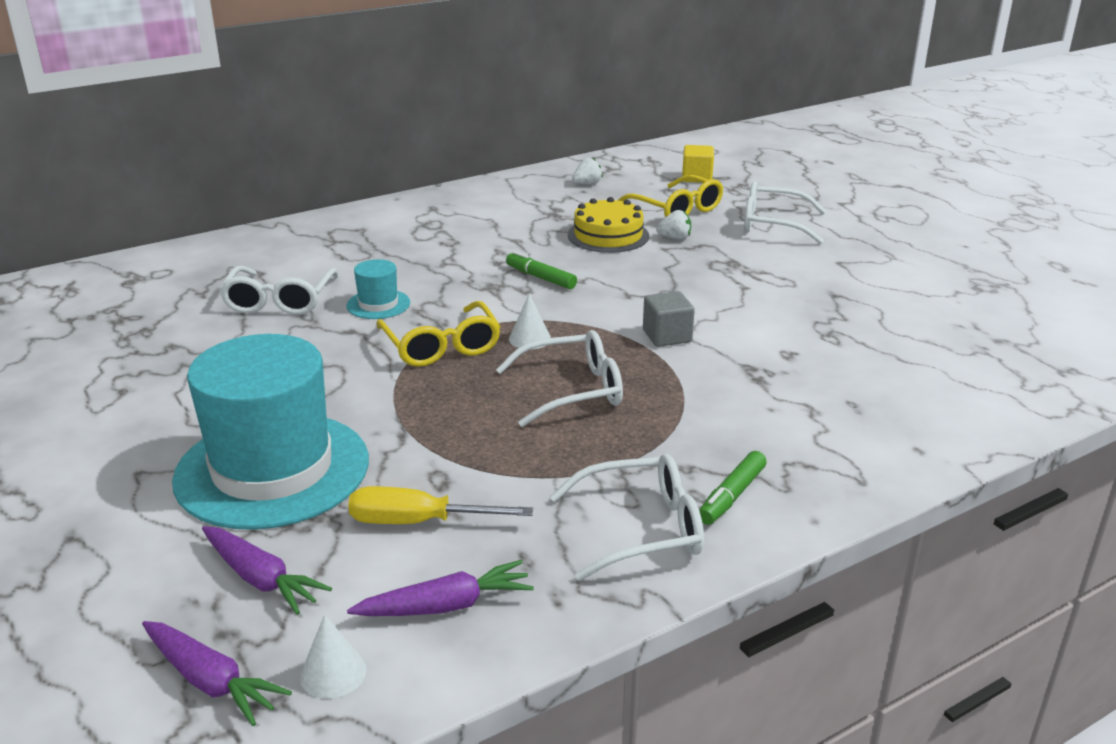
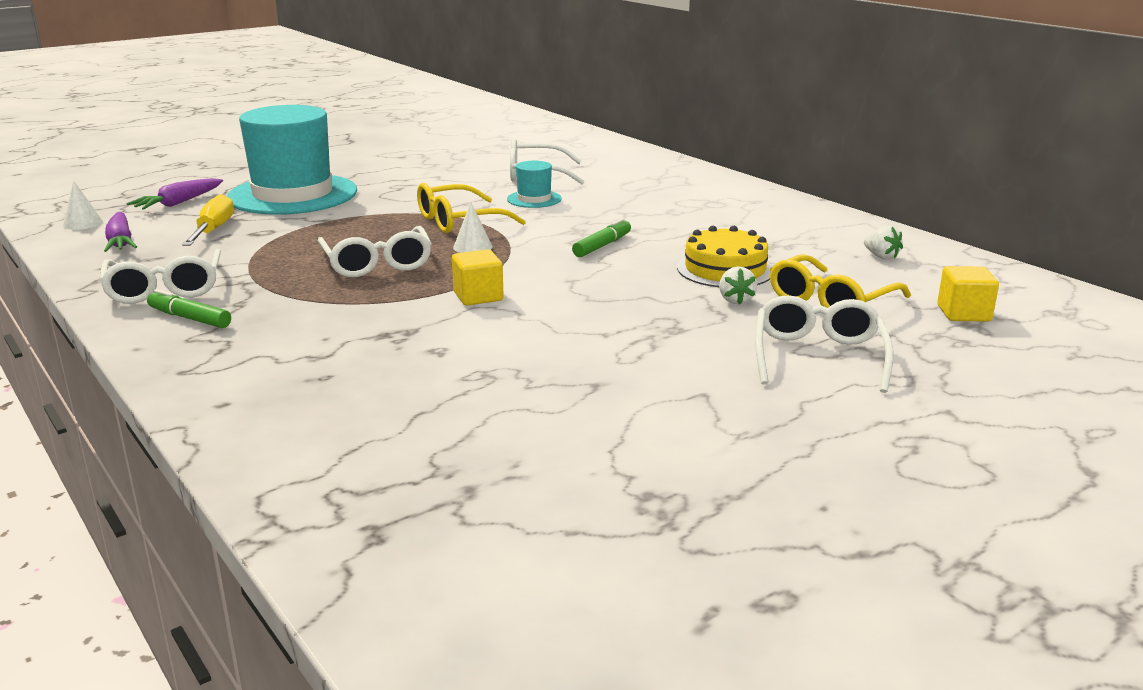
camera: 85 degrees right, 5 degrees down
purple carrot [142,621,292,726] -> none
grey cube [643,291,695,347] -> yellow cube [452,249,504,306]

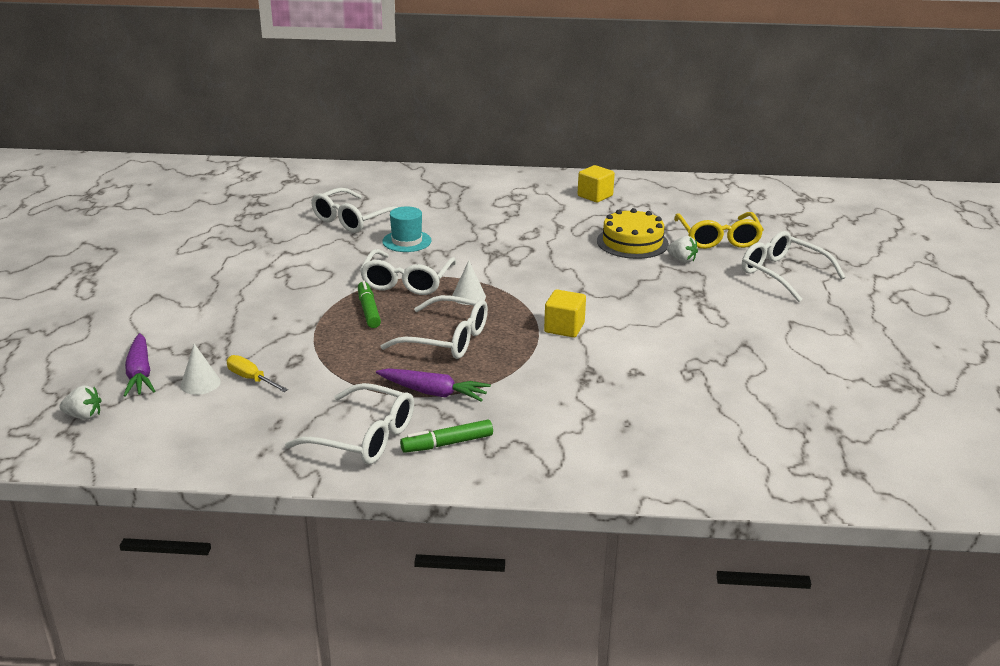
camera: 50 degrees left, 5 degrees up
white cone [63,181,103,230] -> white cone moved to [180,344,221,395]
purple carrot [104,212,137,252] -> purple carrot moved to [376,368,491,402]
yellow screwdriver [182,194,234,246] -> yellow screwdriver [227,355,288,392], size x0.66
turquoise hat [227,105,357,215] -> none
yellow glasses [417,183,526,233] -> white glasses [360,249,456,295]
green marker [572,218,631,257] -> green marker moved to [358,280,381,328]
white strawberry [864,226,903,260] -> white strawberry moved to [59,385,102,420]
yellow cube [937,266,999,322] -> yellow cube moved to [577,165,615,203]

